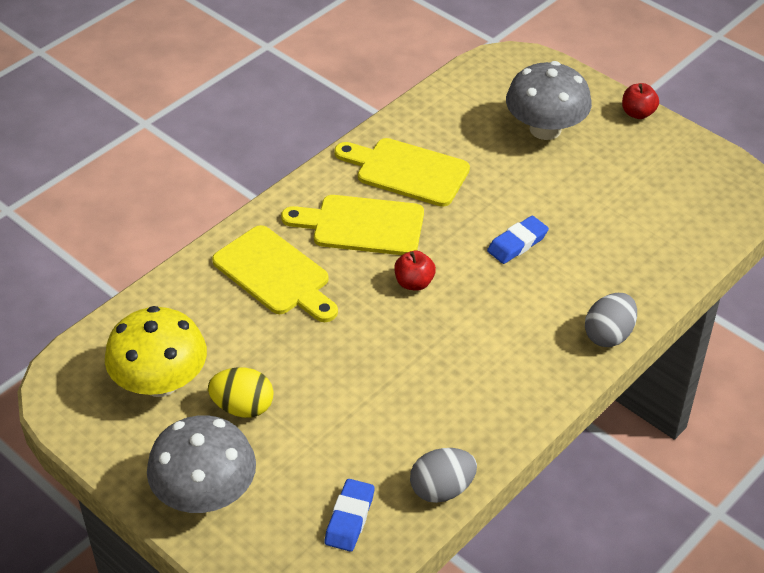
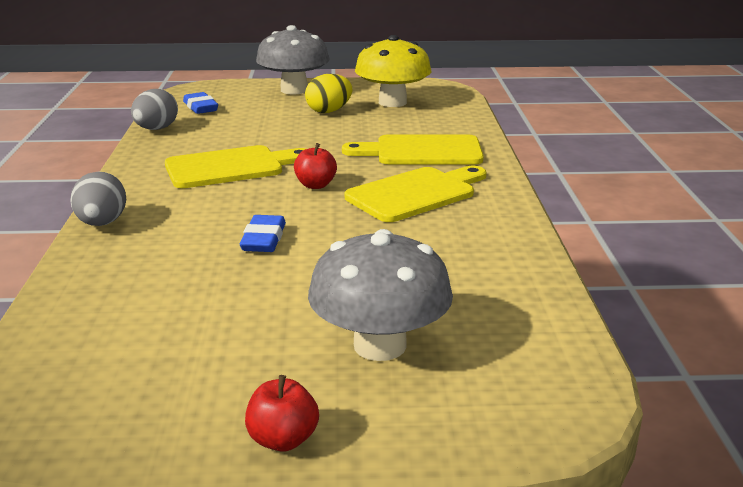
camera: 135 degrees right, 20 degrees down
yellow cutting board [334,138,470,207] -> yellow cutting board moved to [165,145,306,188]

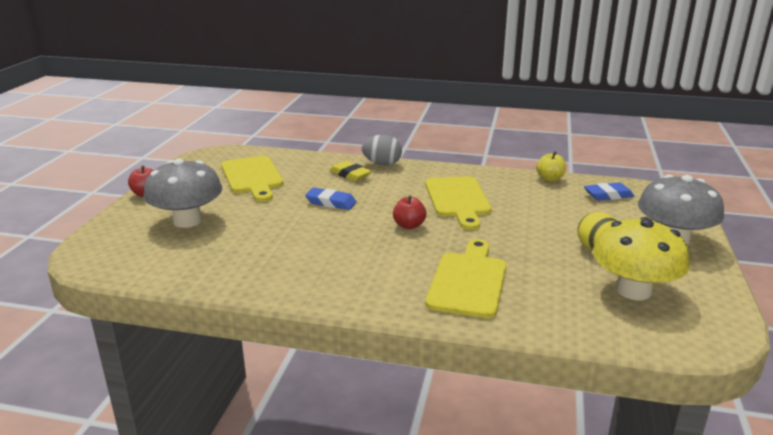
camera: 105 degrees right, 0 degrees up
grey egg [131,89,178,130] -> yellow apple [536,151,566,182]
yellow cutting board [345,166,486,222] -> yellow cutting board moved to [221,156,283,202]
none -> yellow eraser [330,161,372,181]

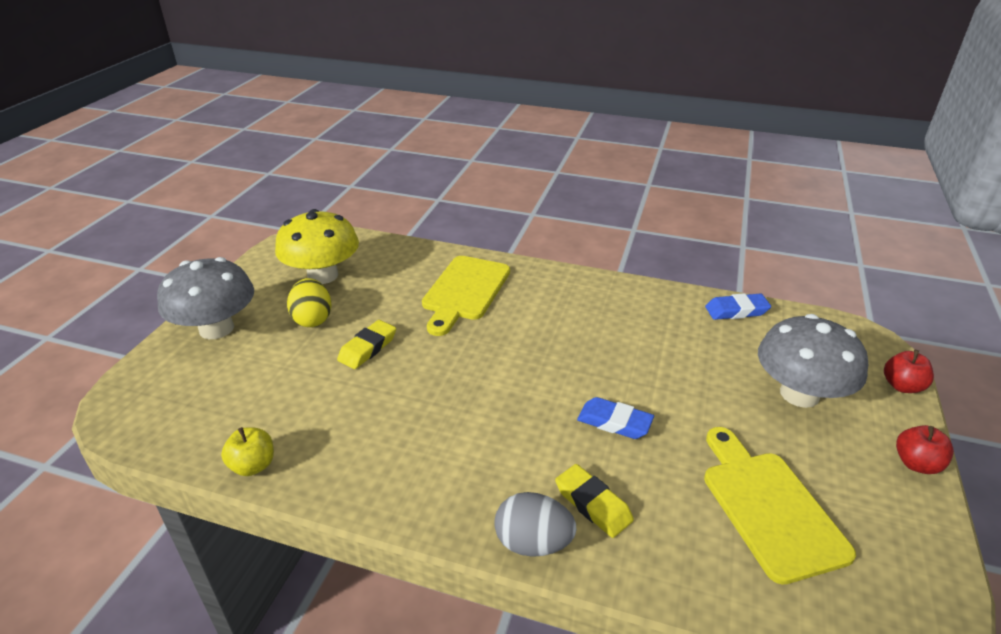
camera: 175 degrees left, 10 degrees up
red apple [393,195,426,229] -> red apple moved to [884,350,934,393]
yellow cutting board [425,176,492,230] -> none
blue eraser [584,182,634,201] -> blue eraser moved to [705,293,771,320]
none -> yellow eraser [337,320,396,369]

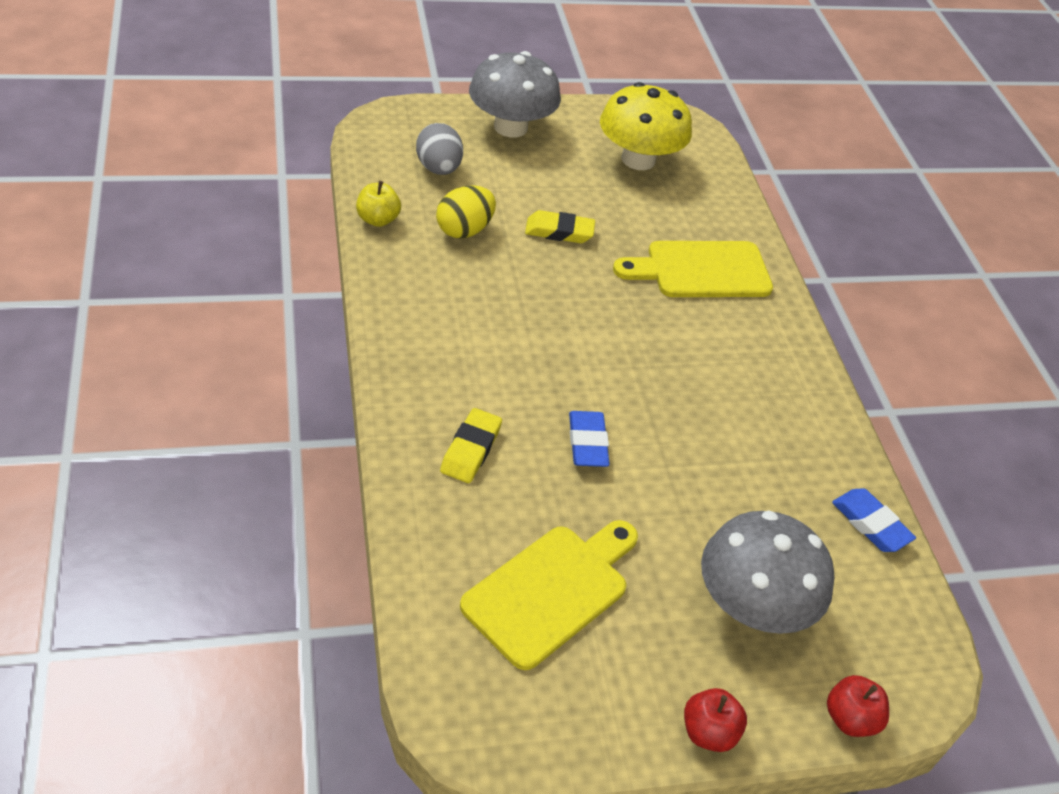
camera: 55 degrees right, 10 degrees up
yellow egg [287,278,332,327] -> yellow egg moved to [436,185,496,238]
grey egg [494,492,577,557] -> grey egg moved to [416,123,463,175]

